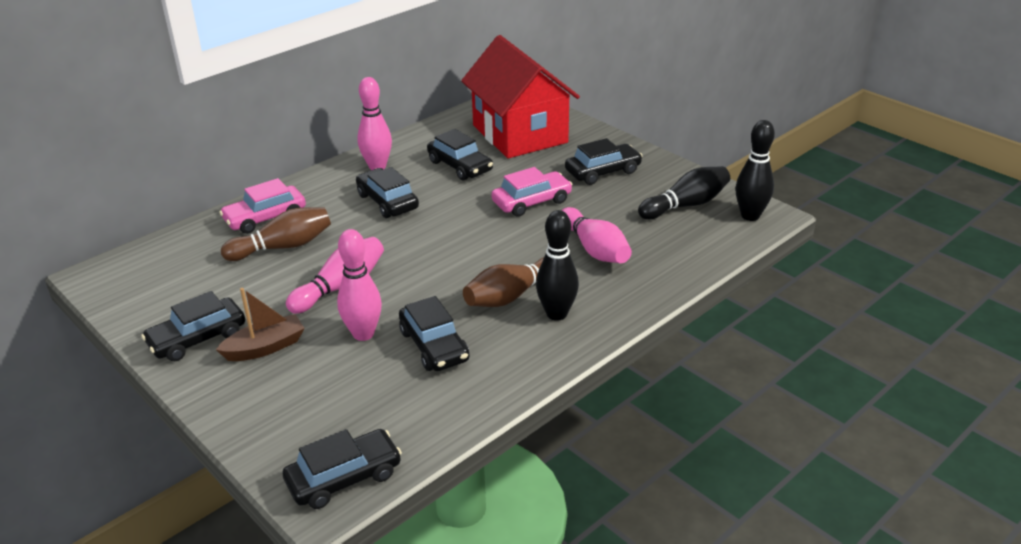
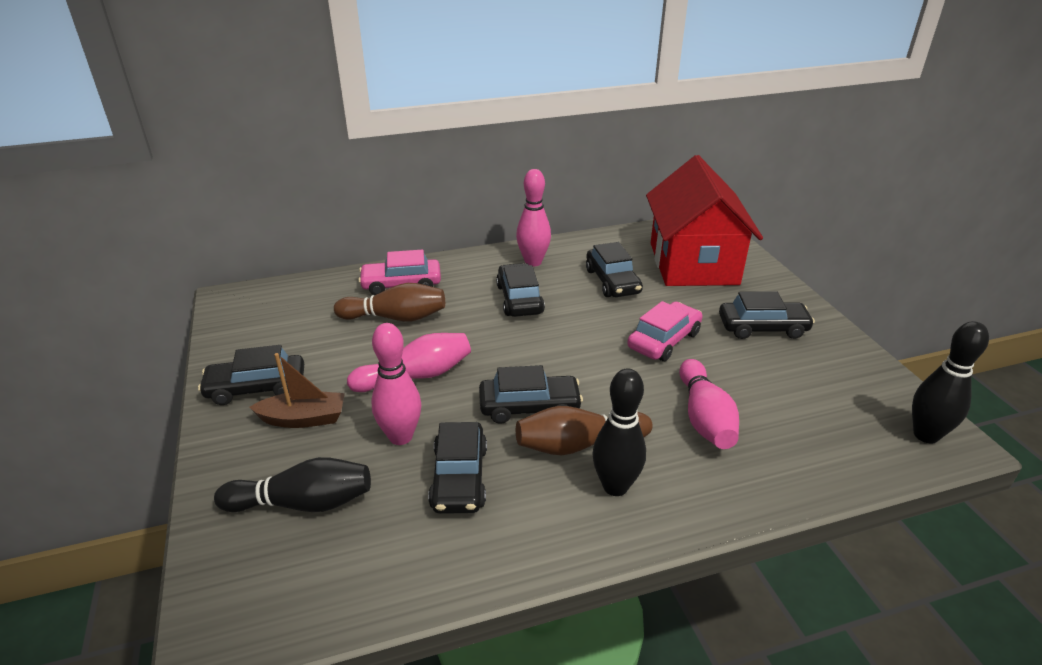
camera: 25 degrees right, 0 degrees up
black car [283,429,402,509] -> black car moved to [479,365,583,424]
pink car [491,167,573,217] -> pink car turned 45 degrees counterclockwise [627,301,703,361]
black bowling pin [638,166,730,220] -> black bowling pin moved to [214,457,371,512]

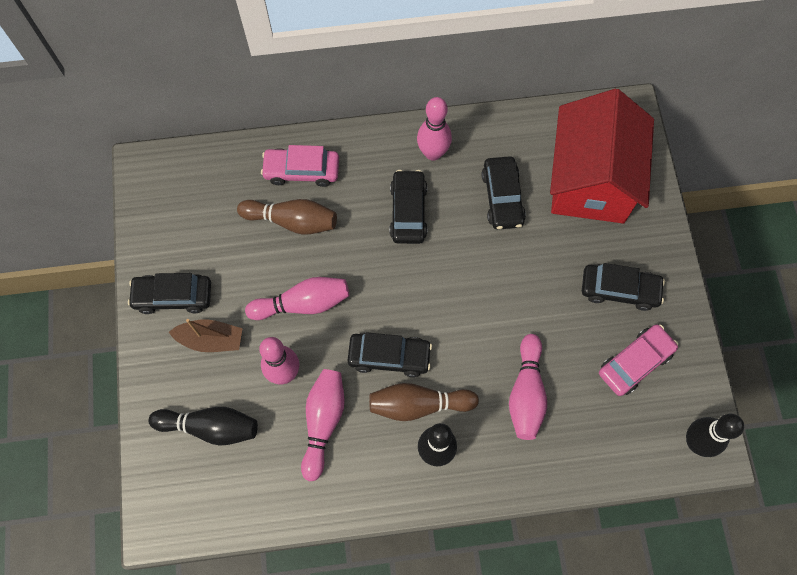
camera: 10 degrees right, 35 degrees up
black car [428,422,487,514] -> pink bowling pin [301,369,345,482]
pink car [627,301,703,361] -> pink car moved to [599,324,678,396]

